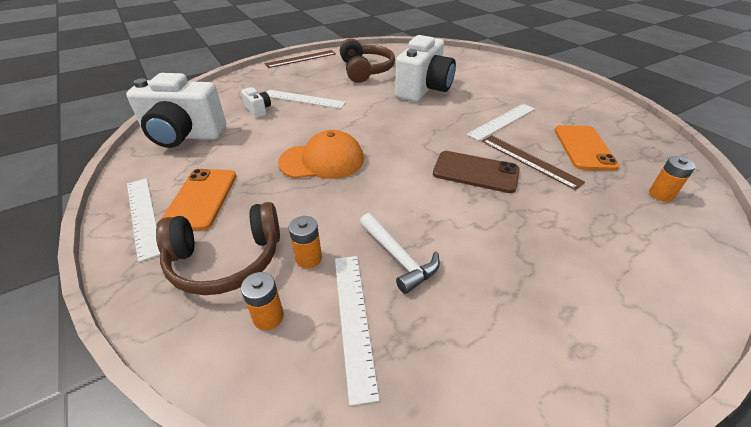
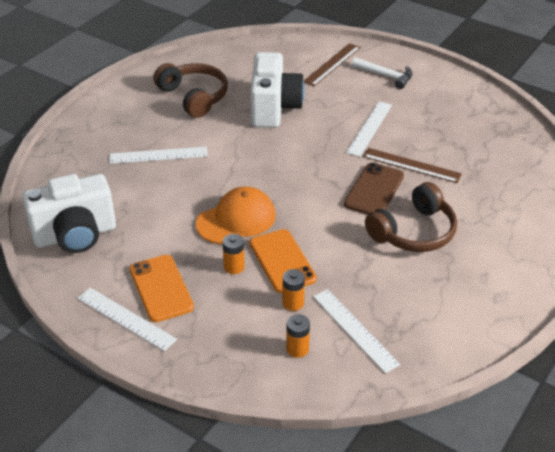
camera: 25 degrees left, 0 degrees up
brown headphones [156,202,280,295] -> brown headphones moved to [365,182,457,252]
white camera [241,87,271,118] -> none
brown ruler [265,50,336,68] -> brown ruler moved to [304,43,361,86]
white hammer [360,213,440,294] -> white hammer moved to [352,57,412,89]
brown phone [433,151,520,193] -> brown phone turned 60 degrees counterclockwise [344,163,404,215]
orange phone [554,125,620,171] -> orange phone moved to [250,229,317,293]
orange battery [649,156,696,202] -> orange battery moved to [223,234,245,274]

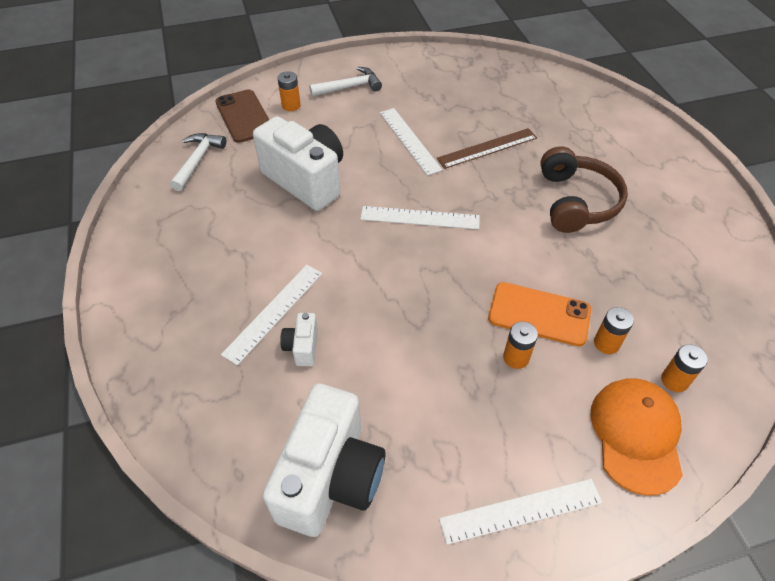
camera: 50 degrees left, 10 degrees up
orange phone [130,255,194,322] -> none
brown headphones [153,63,228,118] -> none
orange cap [196,187,276,244] -> orange cap moved to [590,378,683,496]
brown ruler [304,43,361,86] -> orange battery [277,71,301,111]
white ruler [313,289,400,373] -> white ruler moved to [360,206,480,229]
brown phone [344,163,404,215] -> brown phone moved to [215,89,269,143]
none -> white hammer [170,133,226,191]
none -> white camera [280,313,318,366]

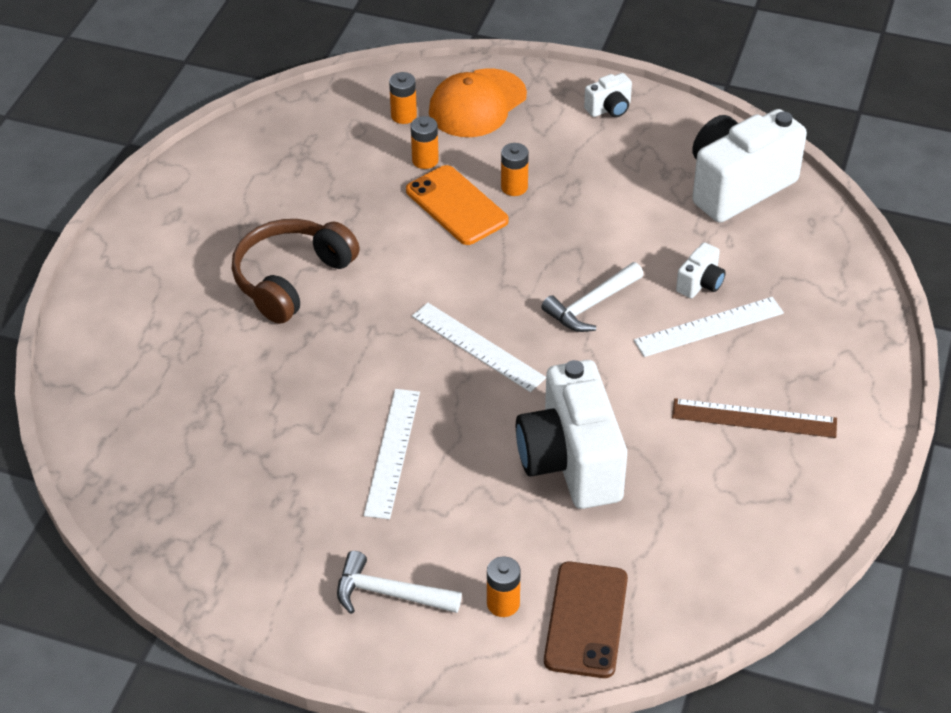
camera: 145 degrees left, 5 degrees down
white hammer [170,133,226,191] -> white hammer moved to [541,262,643,332]
brown ruler [437,128,537,169] -> brown ruler moved to [672,398,837,438]
white ruler [439,479,603,545] -> white camera [584,73,632,117]

